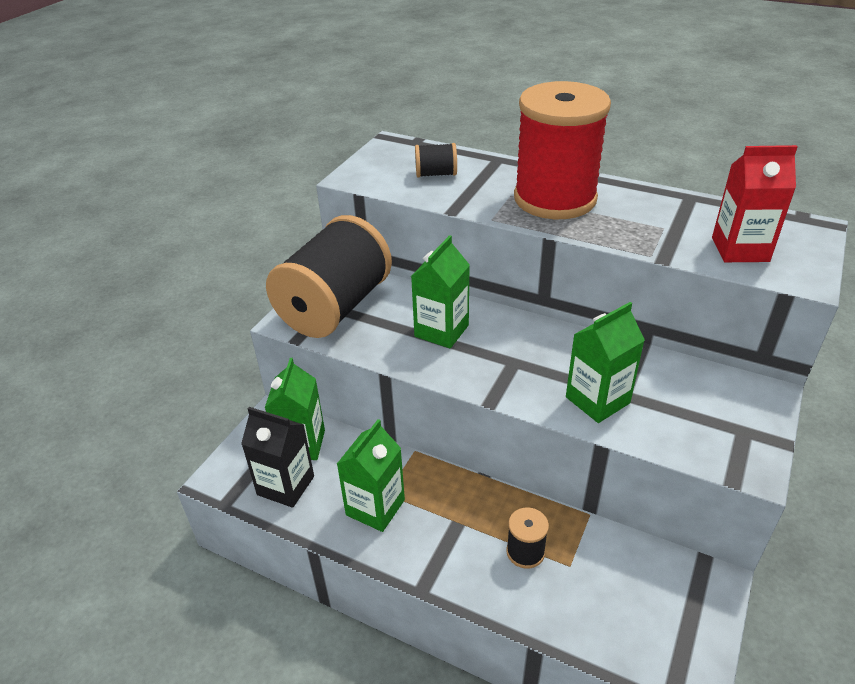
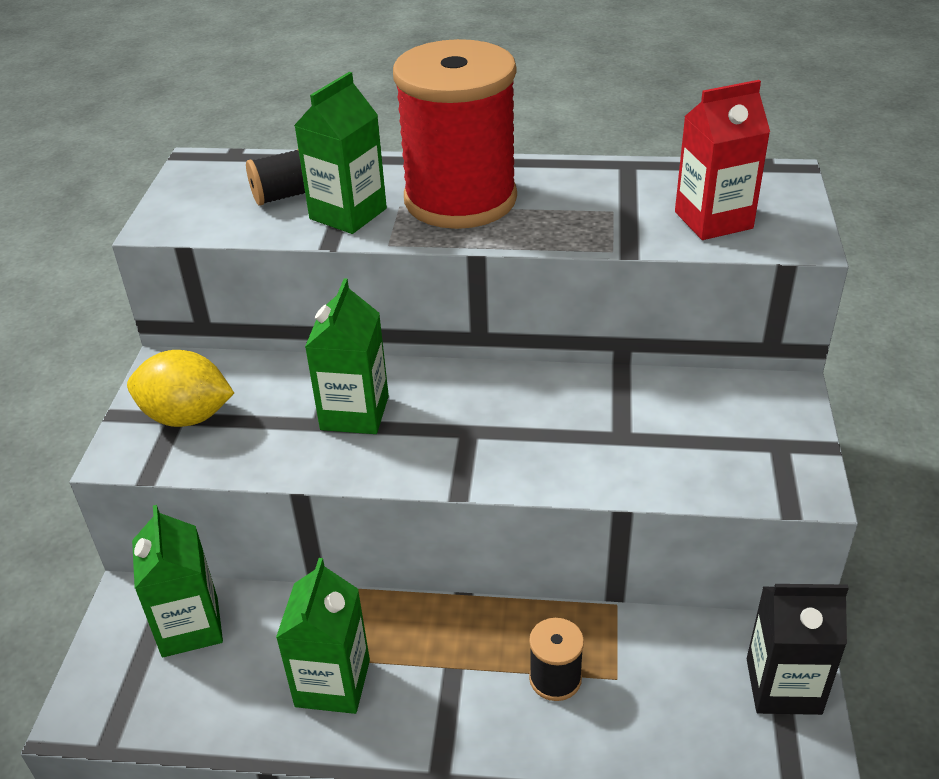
camera: 20 degrees left, 0 degrees up
black carton [241,407,314,508] -> black carton moved to [747,584,849,715]
black spool [266,215,392,338] -> yellow lemon [127,350,234,427]
green carton [566,302,645,423] -> green carton moved to [294,72,387,234]

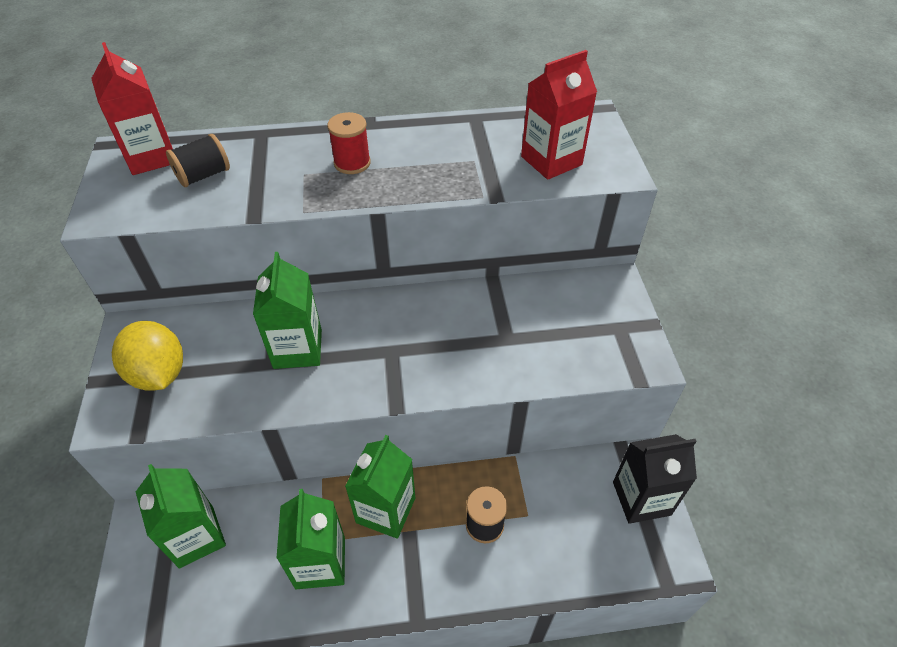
camera: 15 degrees left, 10 degrees up
yellow lemon [127,350,234,427] -> yellow lemon turned 60 degrees clockwise [112,321,183,390]
green carton [294,72,387,234] -> green carton moved to [345,435,415,539]
red spool [393,39,517,229] -> red spool [327,112,371,174], size x0.40
none -> red carton [91,42,173,175]

